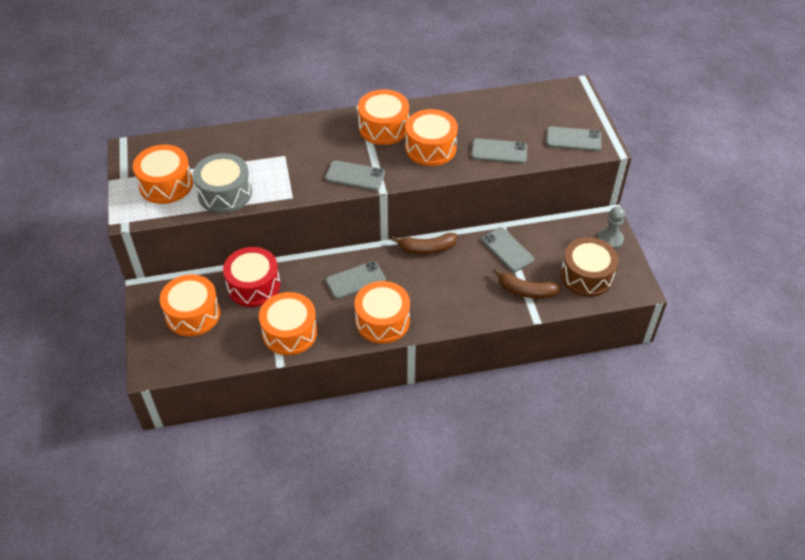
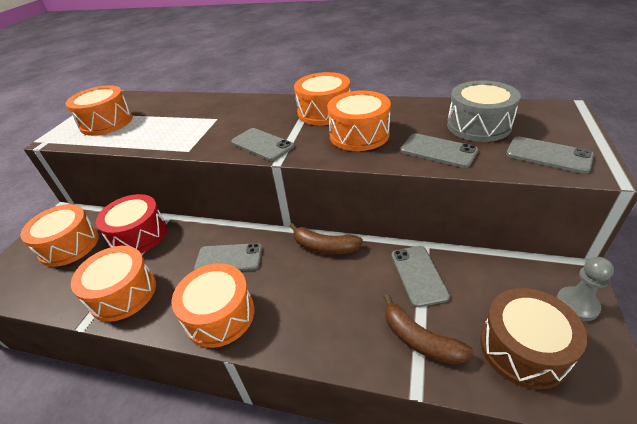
camera: 30 degrees right, 10 degrees down
grey drum [193,153,252,213] -> grey drum moved to [447,81,521,142]

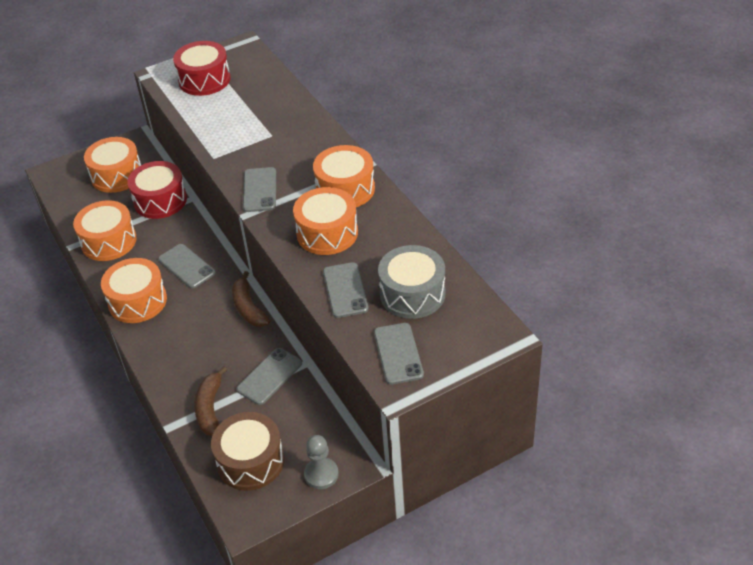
camera: 45 degrees right, 5 degrees up
orange drum [65,85,133,136] -> red drum [173,41,231,96]

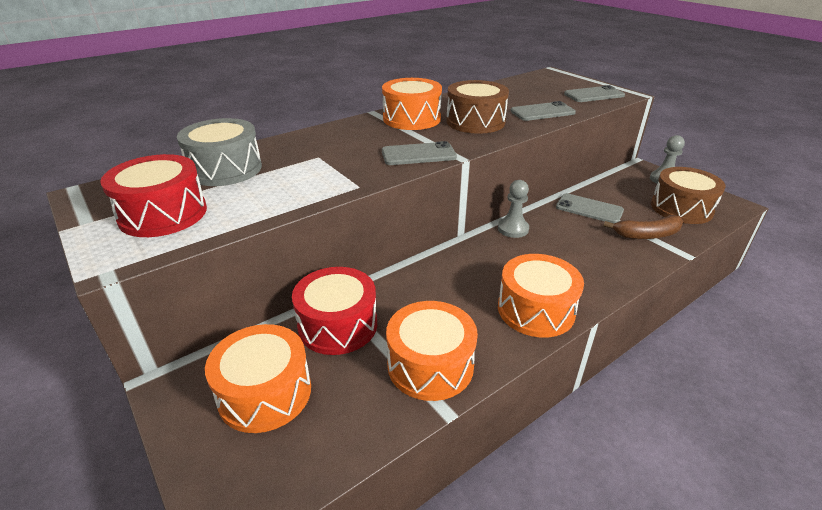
camera: 100 degrees left, 10 degrees down
grey phone [158,244,216,289] -> none
brown banana [232,271,270,327] -> grey pawn [498,180,529,238]
orange drum [293,187,358,255] -> brown drum [446,80,509,134]
grey drum [378,245,445,319] -> grey drum moved to [177,118,262,186]

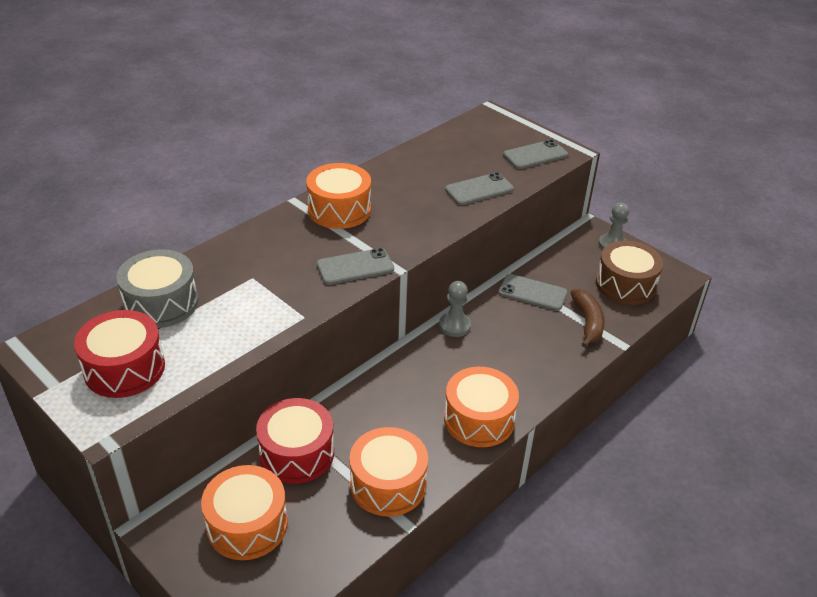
camera: 10 degrees left, 5 degrees up
brown drum [446,80,509,134] -> none
brown banana [603,215,683,239] -> brown banana turned 75 degrees counterclockwise [570,289,605,348]

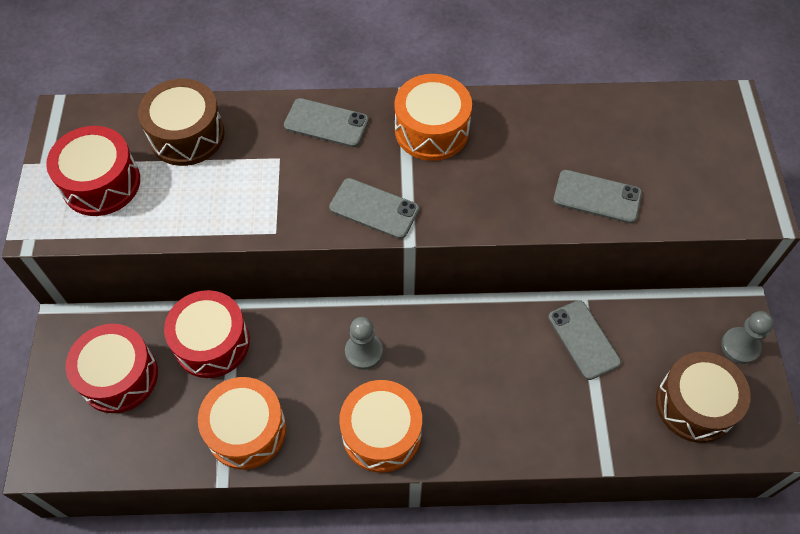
camera: 45 degrees right, 20 degrees up
grey drum [116,249,198,328] -> brown drum [138,79,225,166]
orange drum [201,465,288,560] -> red drum [66,324,158,413]
grey pawn [439,281,471,337] -> grey pawn moved to [345,317,383,370]
grey phone [503,139,568,169] -> grey phone moved to [284,98,369,147]
brown banana [570,289,605,348] -> none

